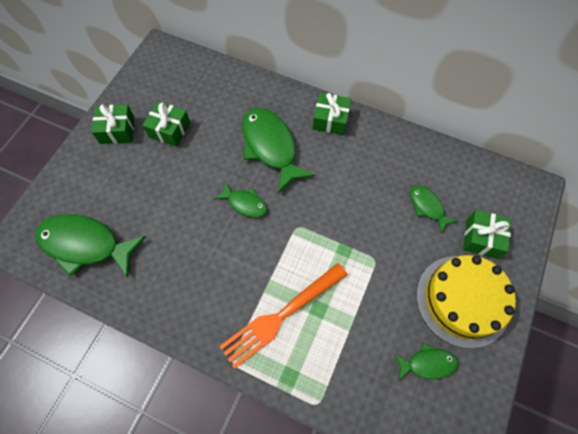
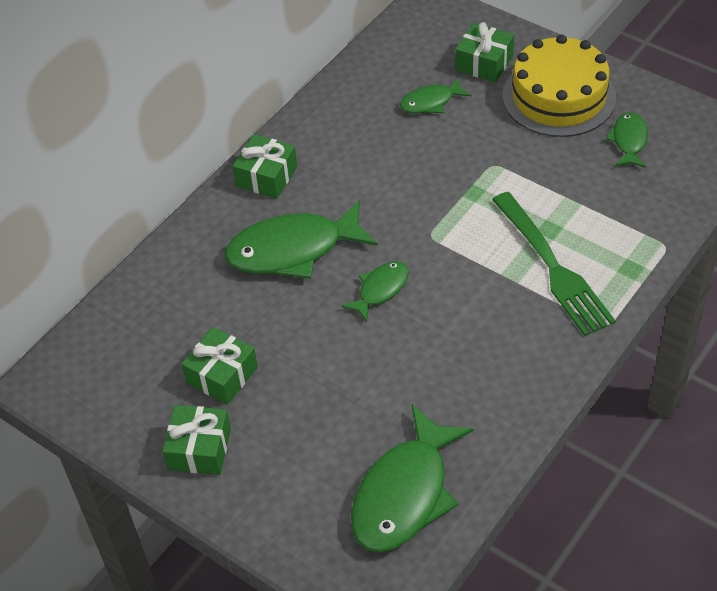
camera: 75 degrees left, 15 degrees down
orange fork [220,263,348,369] -> green fork [492,192,616,336]

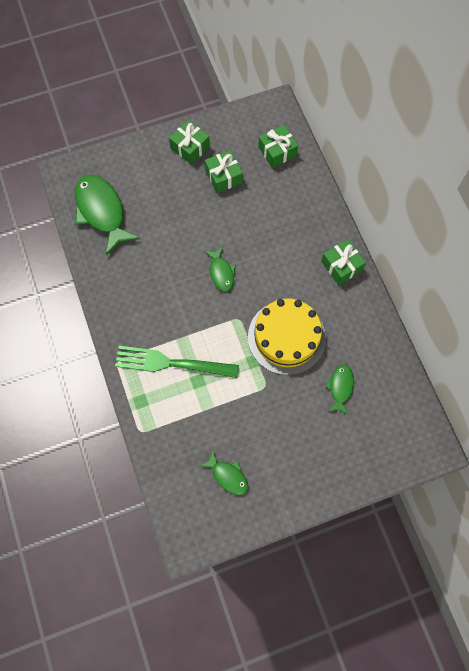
camera: 120 degrees right, 20 degrees up
green fish [225,200,378,279] -> none
green gift [455,22,514,83] -> green gift moved to [258,125,298,168]
yellow cake [503,35,616,137] -> yellow cake moved to [248,298,326,375]

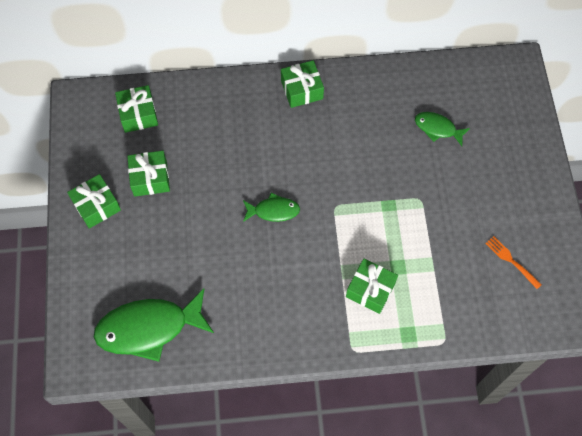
camera: 75 degrees left, 5 degrees down
green fork [115,346,239,378] -> green gift [346,259,398,314]
green fish [200,450,248,495] -> orange fork [485,236,542,289]
yellow cake [248,298,326,375] -> none

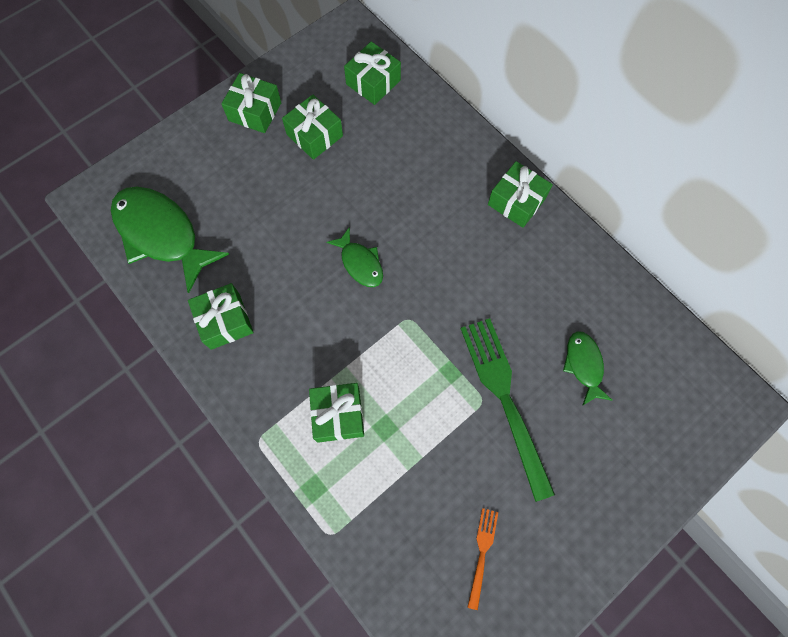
camera: 55 degrees right, 5 degrees up
none -> green gift [188,283,254,350]
none -> green fork [460,318,555,502]

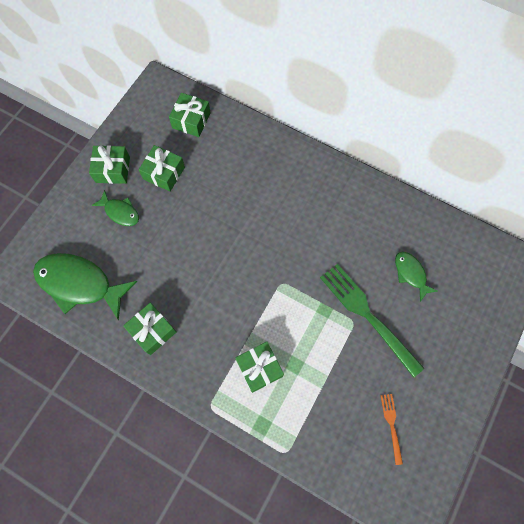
camera: 20 degrees left, 0 degrees up
green fish [326,227,383,287] -> green fish moved to [91,190,139,226]
green gift [488,161,553,228] -> none

